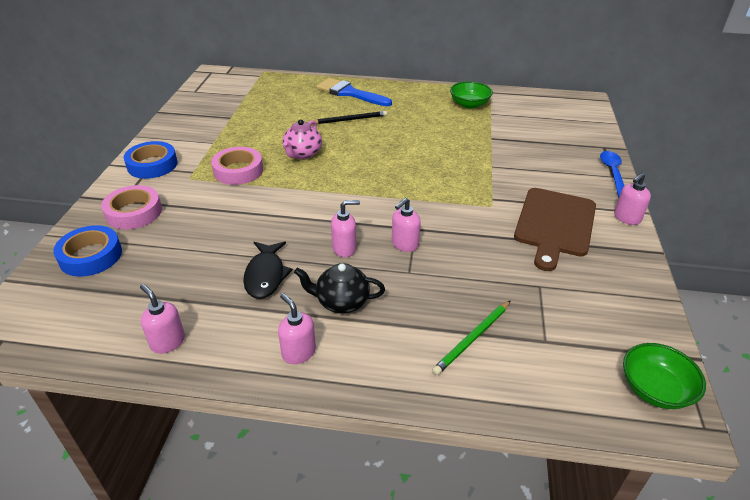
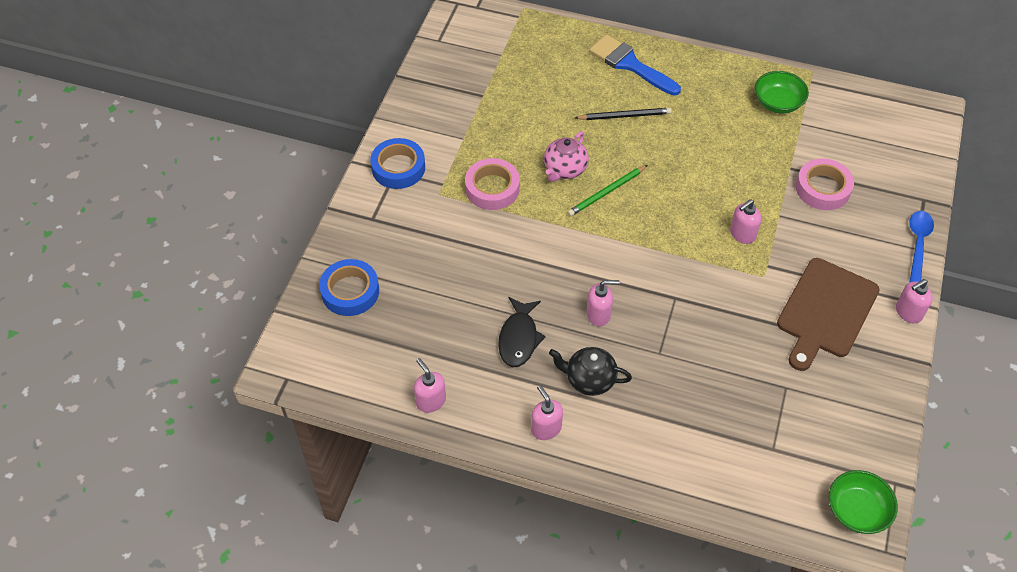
camera: 10 degrees right, 15 degrees up
pink tape [101,185,162,230] -> pink tape moved to [796,158,854,210]
pink soap dispenser [392,198,421,252] -> pink soap dispenser moved to [730,199,761,244]
green pencil [432,301,510,375] -> green pencil moved to [567,165,648,216]

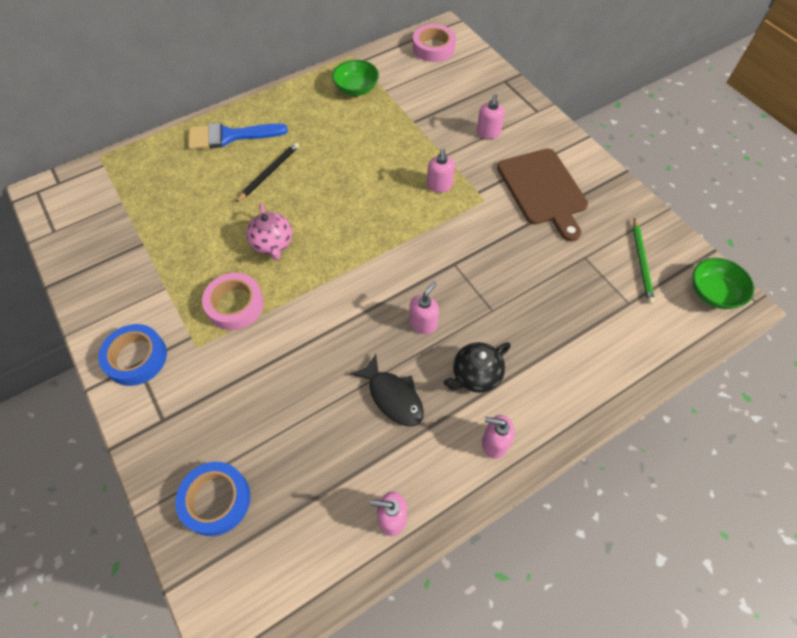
camera: 50 degrees left, 5 degrees up
green pencil [567,165,648,216] -> green pencil moved to [633,218,655,304]
pink tape [796,158,854,210] -> pink tape moved to [413,24,456,62]
pink soap dispenser [896,279,933,324] -> pink soap dispenser moved to [477,94,505,139]
blue spoon [909,211,934,283] -> none

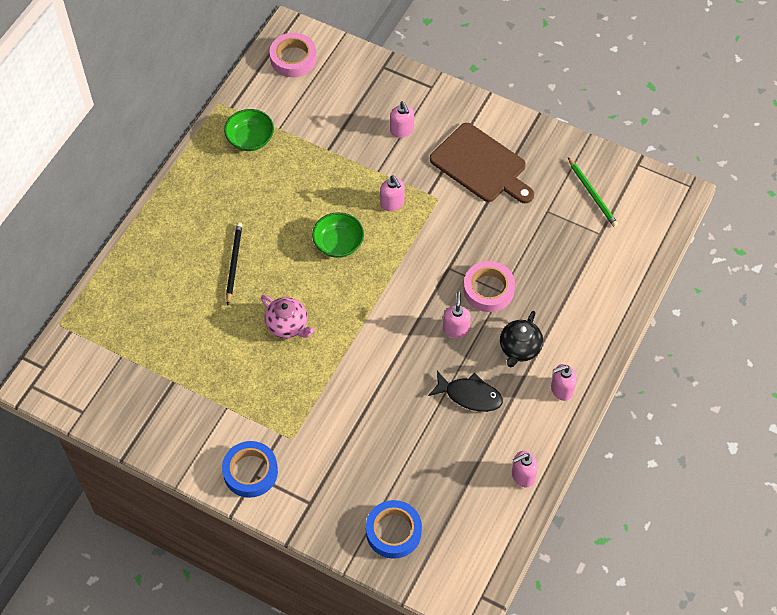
camera: 30 degrees left, 0 degrees up
blue brush [188,123,288,150] -> none
pink tape [202,273,264,330] -> pink tape moved to [463,261,515,312]
green bowl [692,258,754,309] -> green bowl moved to [312,212,364,258]

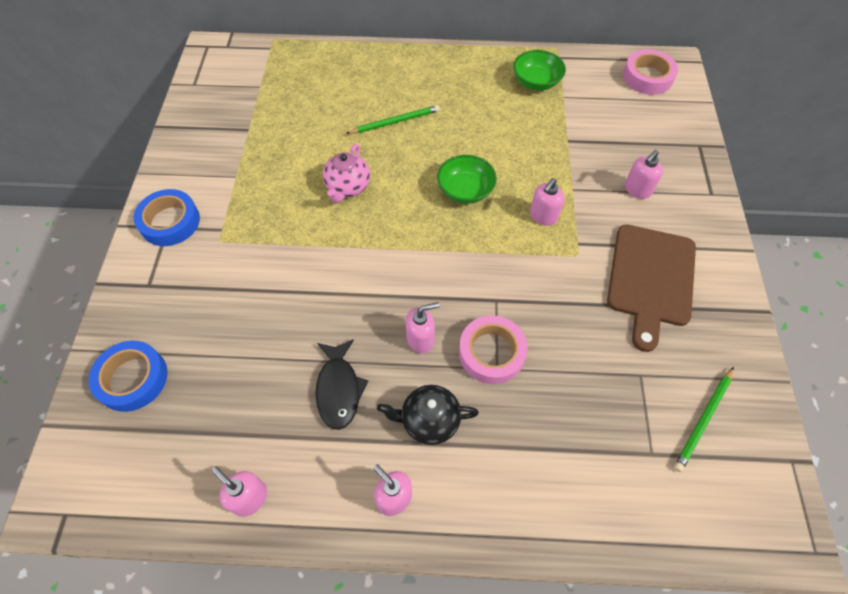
camera: 65 degrees right, 0 degrees up
black pencil [226,222,242,305] -> green pencil [345,105,440,134]

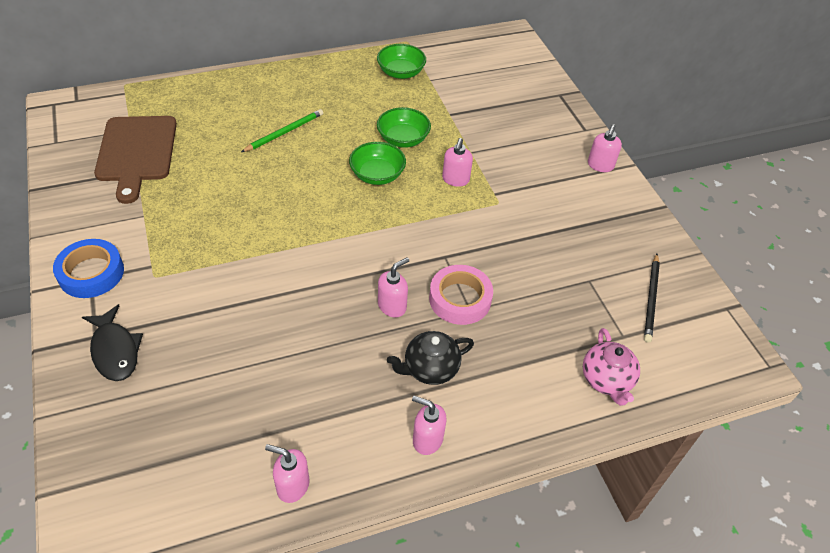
camera: 25 degrees left, 10 degrees down
blue tape [89,341,168,412] -> none
black fish [315,339,368,430] -> black fish moved to [82,304,143,381]
pink teapot [323,144,370,203] -> pink teapot moved to [583,328,640,406]
brown cutting board [607,224,696,352] -> brown cutting board moved to [94,116,177,204]
pink tape [623,49,678,95] -> none
pink soap dispenser [625,150,663,199] -> pink soap dispenser moved to [588,124,622,172]
green pencil [674,367,734,472] -> black pencil [644,254,660,343]
none -> green bowl [377,107,431,148]

